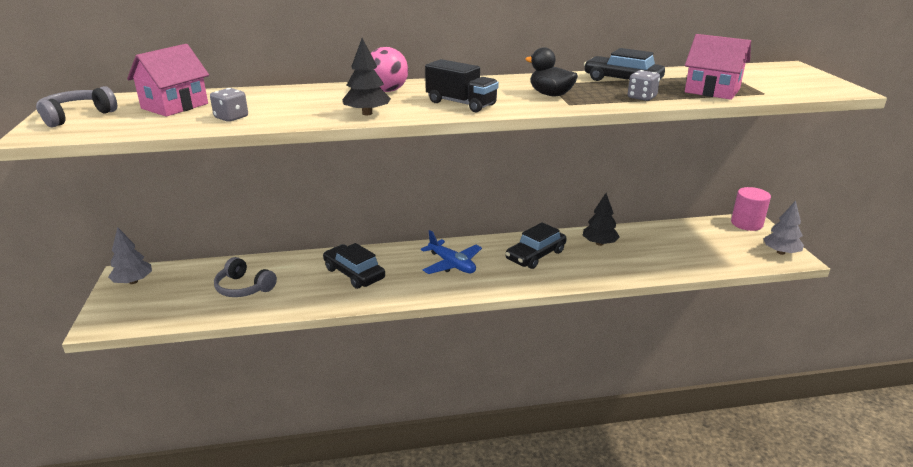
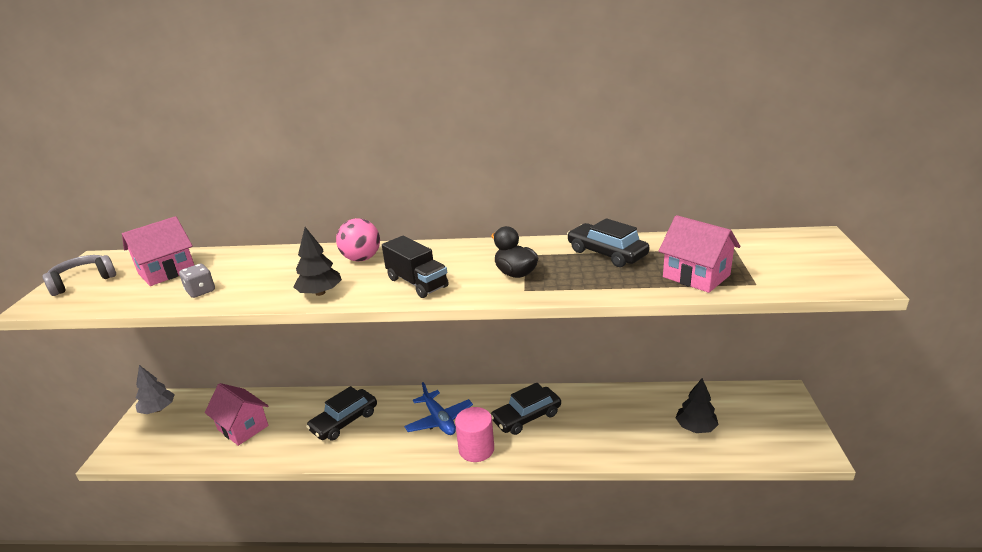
camera: 15 degrees right, 0 degrees up
grey headphones [214,257,277,297] -> pink house [205,383,268,446]
black car [323,243,385,289] -> black car turned 105 degrees counterclockwise [306,386,377,440]
black tree [582,193,620,246] -> black tree moved to [676,378,719,433]
grey dice [628,70,660,101] -> none
pink cylinder [731,187,771,231] -> pink cylinder moved to [455,407,494,462]
grey tree [763,201,804,255] -> none

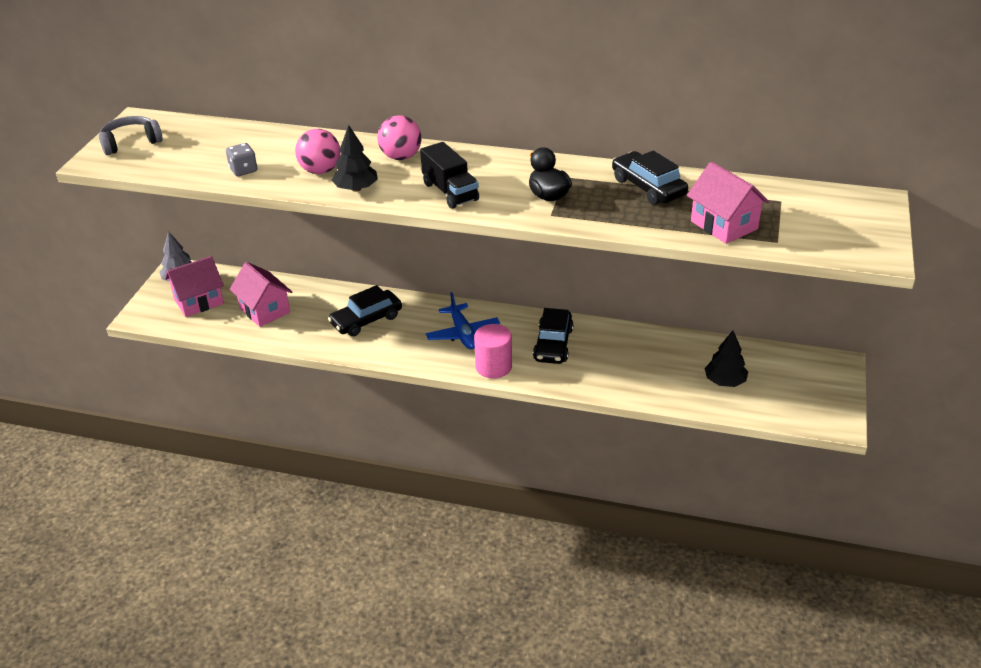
camera: 10 degrees right, 10 degrees up
pink house [122,216,194,286] -> pink house moved to [165,256,224,317]
black car [491,383,561,435] -> black car turned 60 degrees counterclockwise [533,308,573,364]
none -> pink ball [295,129,341,174]

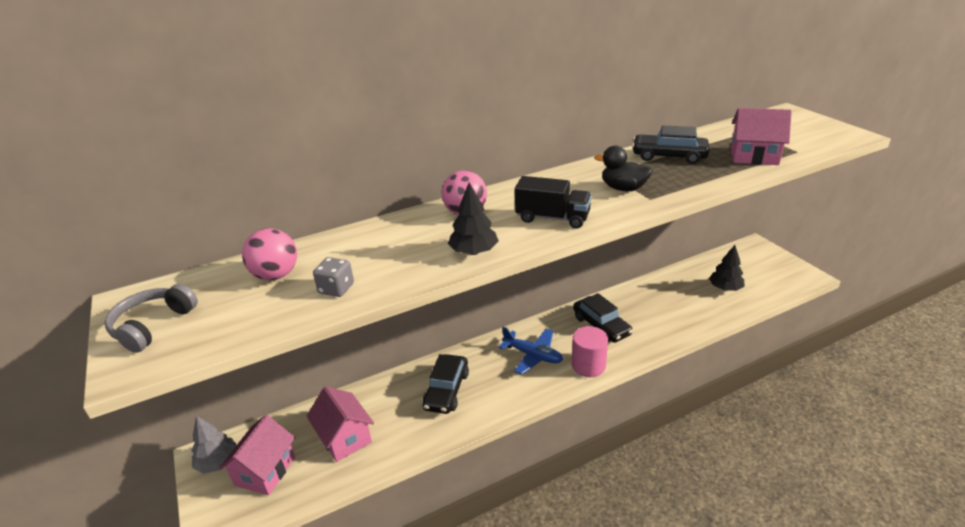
camera: 40 degrees left, 5 degrees down
pink house [230,262,292,327] -> pink house turned 45 degrees clockwise [306,387,374,462]
pink ball [295,129,341,174] -> pink ball moved to [242,228,297,280]

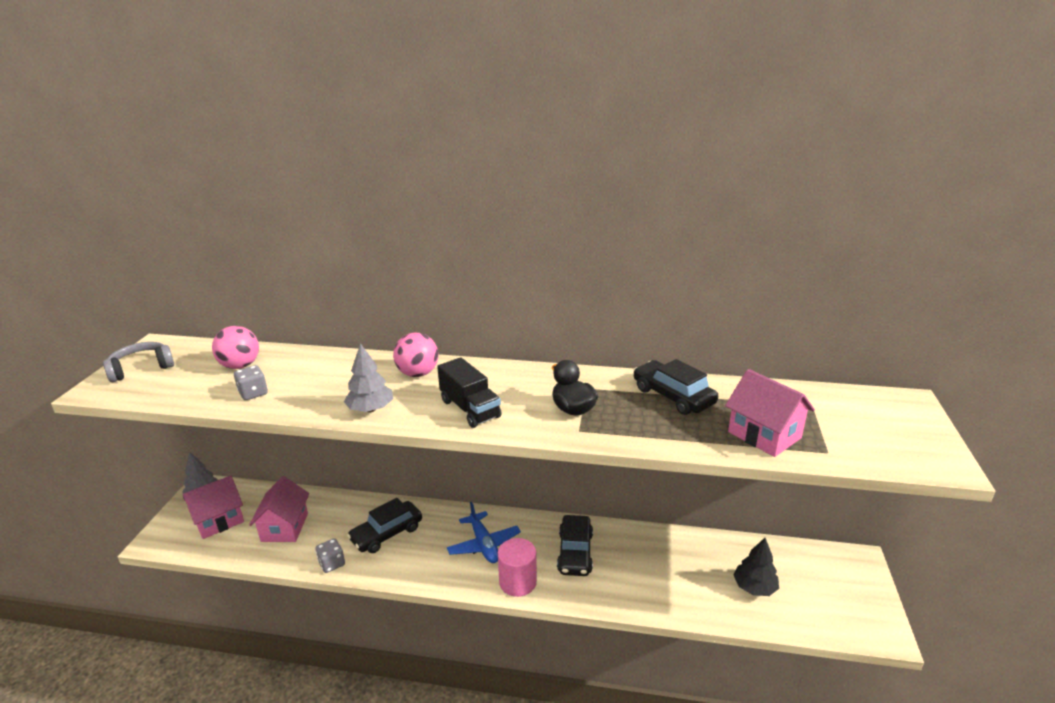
camera: 35 degrees right, 5 degrees down
black tree [448,183,498,255] -> grey tree [344,343,393,412]
none -> grey dice [315,538,345,573]

